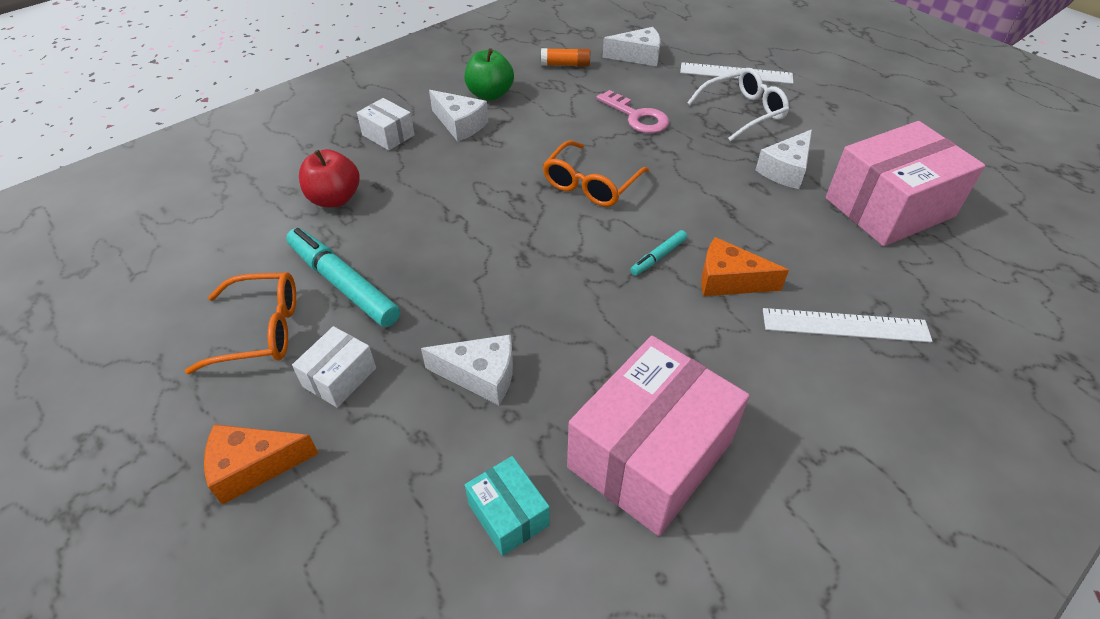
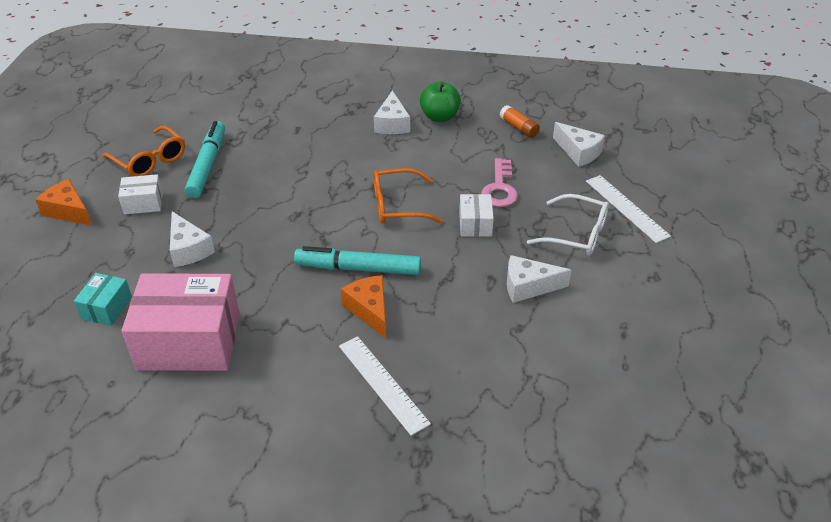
camera: 50 degrees right, 5 degrees down
red apple [299,149,360,207] -> none
white box [357,98,414,150] -> white box moved to [459,194,494,237]
turquoise marker [630,230,687,276] -> turquoise marker [294,246,421,275], size x2.05
pink box [825,121,985,246] -> none

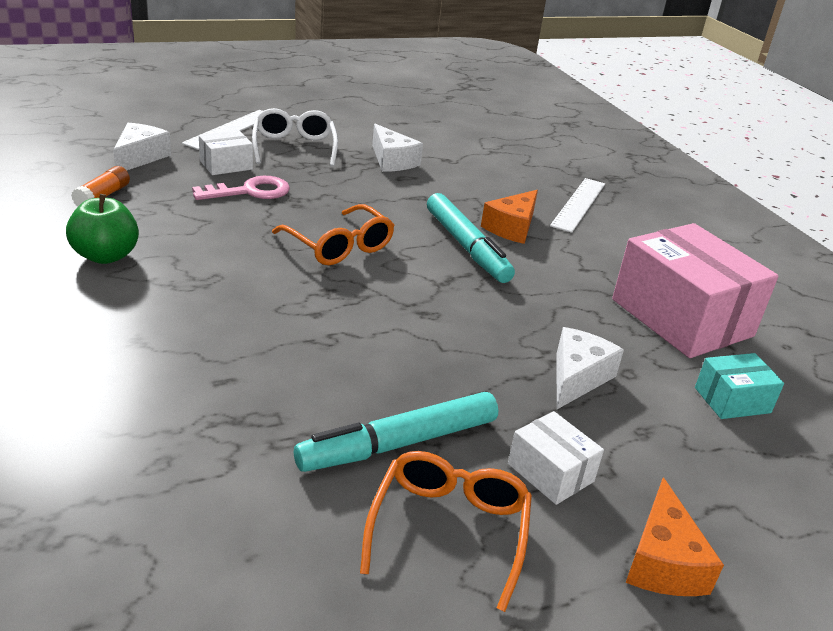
camera: 125 degrees left, 10 degrees down
white cheese [374,90,410,134] -> none
white box [459,194,494,237] -> white box moved to [199,130,253,175]

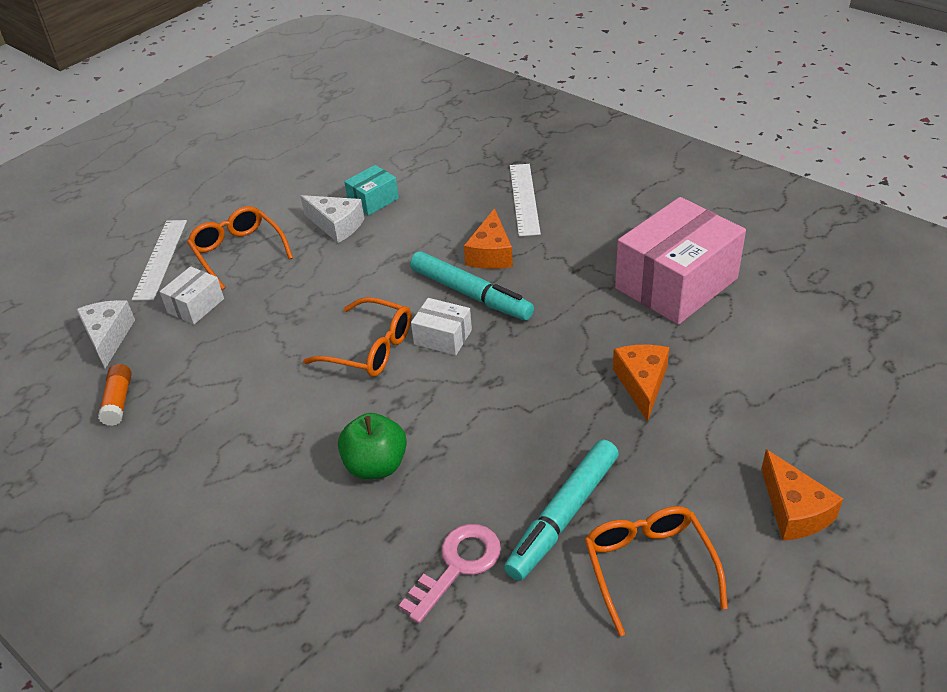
camera: 20 degrees left, 10 degrees up
green apple [66,194,139,264] -> green apple moved to [338,413,407,479]
pink key [192,176,290,200] -> pink key moved to [399,524,501,624]
white glasses [252,108,338,167] -> orange glasses [187,206,293,290]
white box [508,411,604,505] -> white box moved to [411,298,472,355]
white cheese [556,327,624,409] -> orange cheese [613,345,670,422]
pink box [612,223,778,358] -> pink box turned 75 degrees counterclockwise [615,197,746,325]
turquoise box [695,353,784,419] -> turquoise box moved to [344,165,399,216]

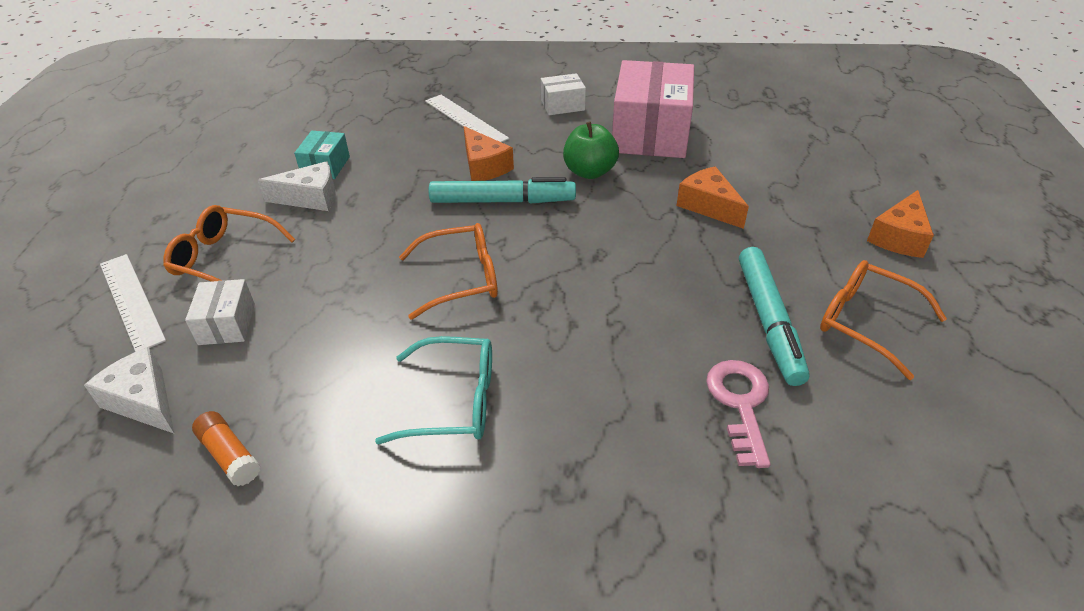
camera: 40 degrees left, 0 degrees up
green apple [338,413,407,479] -> green apple moved to [563,122,619,179]
white box [411,298,472,355] -> white box moved to [541,73,586,115]
orange cheese [761,449,843,541] -> orange cheese turned 90 degrees clockwise [867,190,934,258]
none -> turquoise glasses [375,336,492,444]

